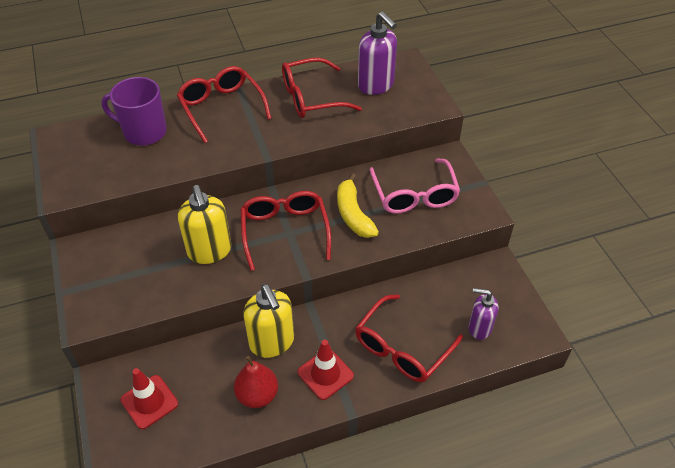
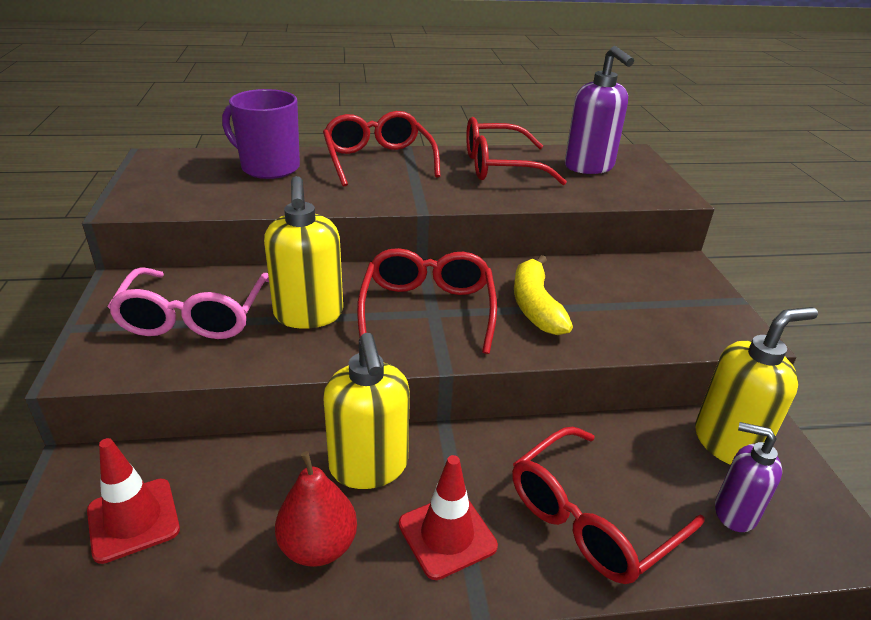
camera: 10 degrees right, 15 degrees down
pink glasses [369,158,460,214] -> pink glasses moved to [108,267,269,339]
none -> yellow soap dispenser [695,307,818,465]

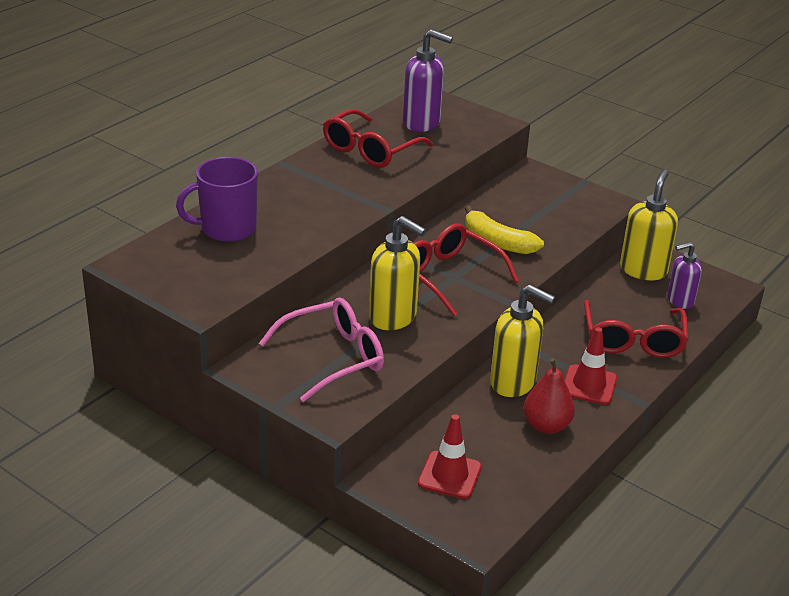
camera: 45 degrees left, 0 degrees up
pink glasses [108,267,269,339] -> pink glasses turned 75 degrees counterclockwise [259,298,384,402]
red glasses [323,111,440,187] -> none

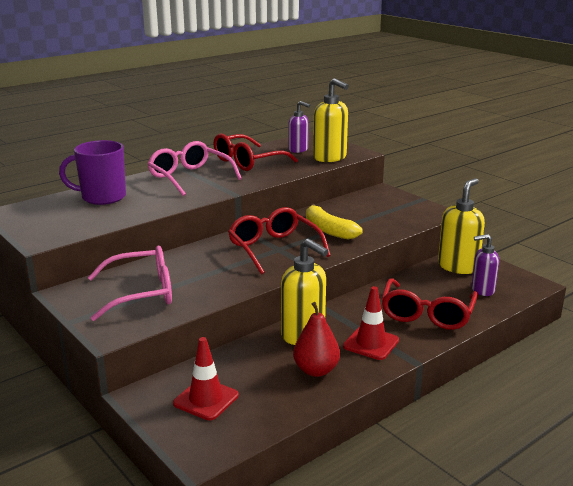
camera: 15 degrees right, 10 degrees down
yellow soap dispenser [369,216,426,330] -> yellow soap dispenser moved to [313,78,349,162]
purple soap dispenser [403,29,453,132] -> purple soap dispenser [288,101,310,153], size x0.64
none -> pink glasses [147,141,242,196]

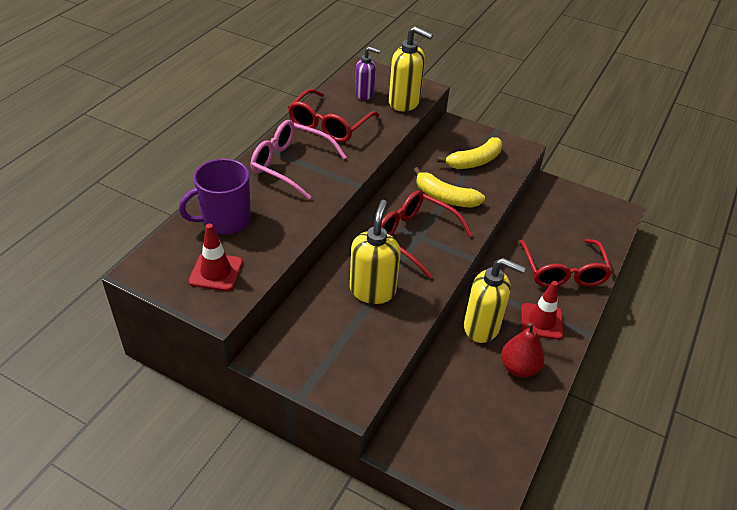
camera: 25 degrees left, 20 degrees up
pink glasses [88,246,172,321] -> none
red traffic cone [173,337,239,420] -> red traffic cone moved to [188,224,243,291]
yellow soap dispenser [438,178,485,274] -> yellow soap dispenser moved to [350,200,401,304]
purple soap dispenser [471,234,499,296] -> none
none -> yellow banana [437,137,502,169]

